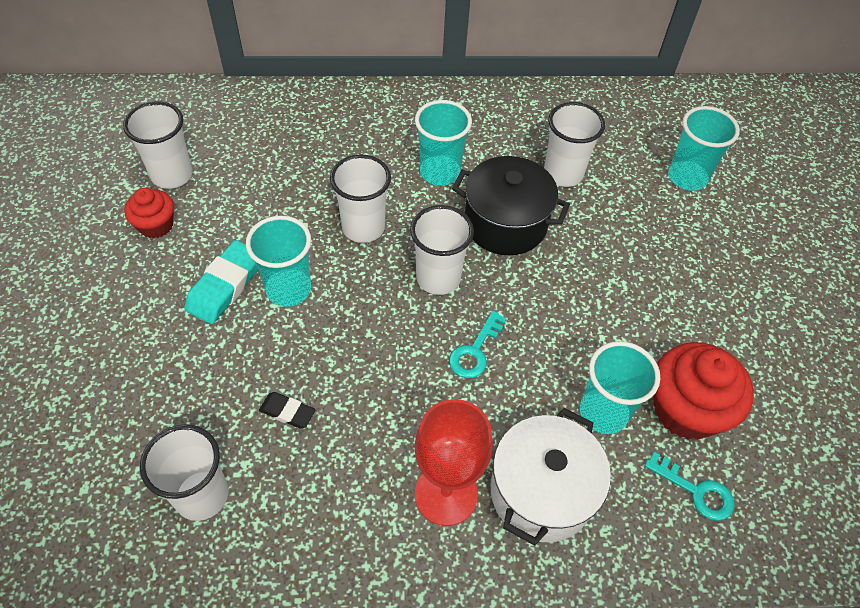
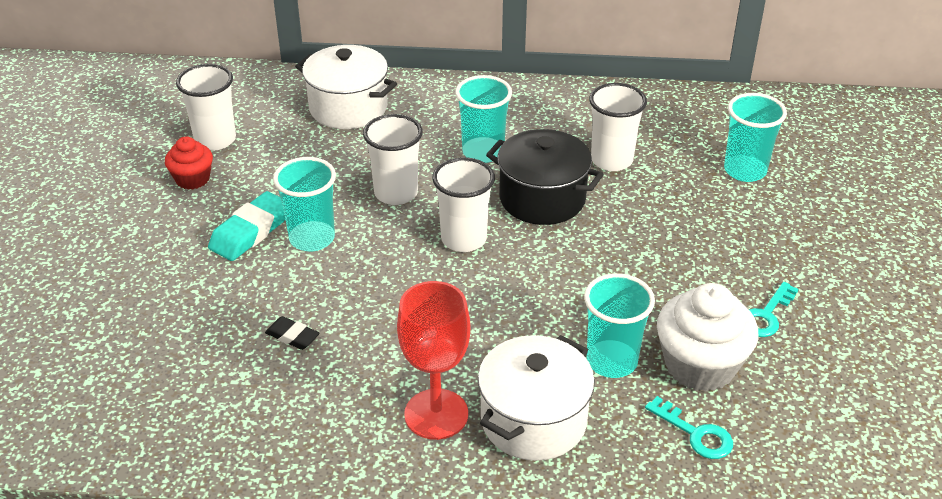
camera: 10 degrees right, 15 degrees down
white cup [140,424,228,521] -> none
turquoise key [449,311,507,378] -> turquoise key moved to [749,282,798,337]
red cupcake [654,342,754,440] -> white cupcake [657,283,758,392]
none -> white pot [295,45,397,129]

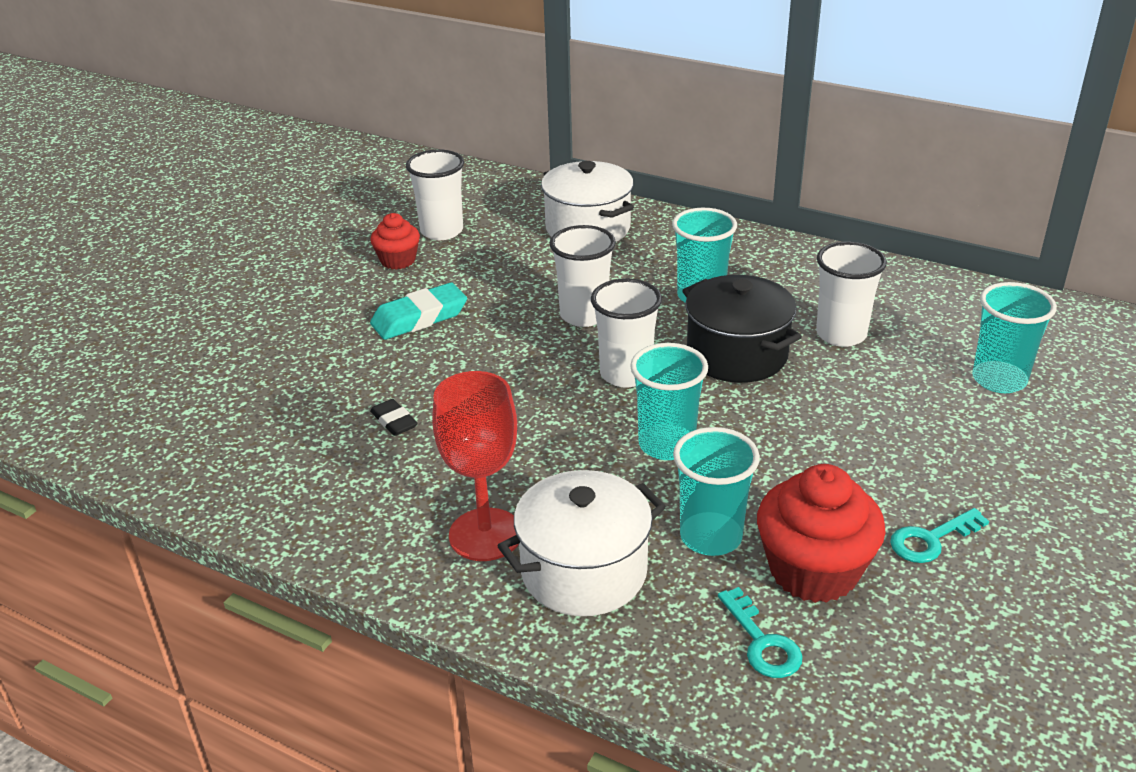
camera: 25 degrees right, 5 degrees down
turquoise cup [273,157,336,251] -> turquoise cup moved to [630,343,708,460]
white cupcake [657,283,758,392] -> red cupcake [757,464,886,603]

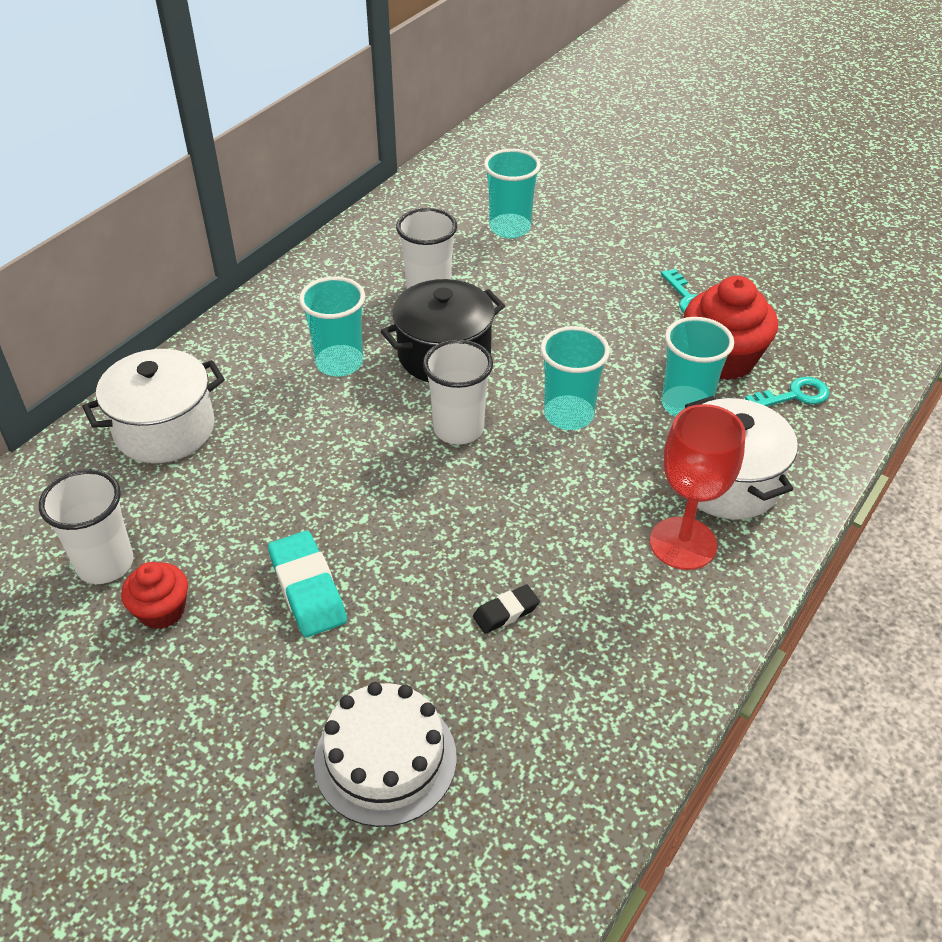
camera: 85 degrees left, 10 degrees up
white cup [550,225,616,327] -> none
none -> white cake [314,682,457,827]

